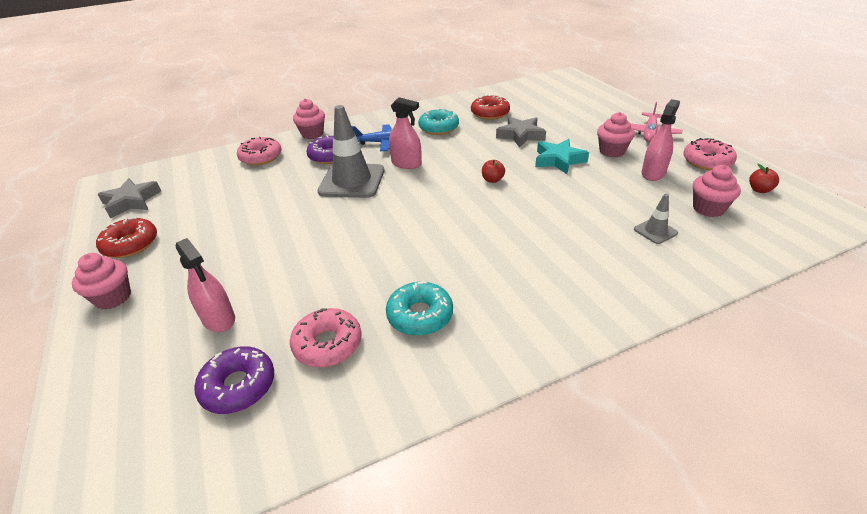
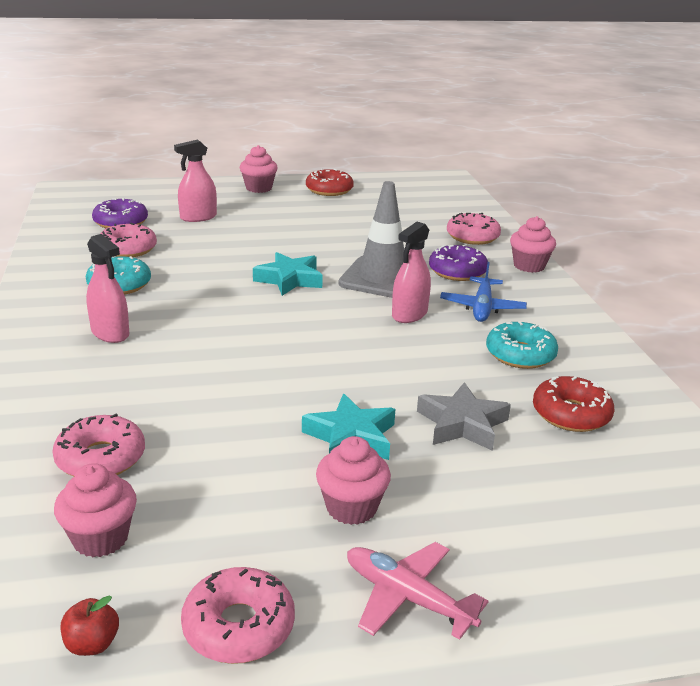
camera: 100 degrees right, 10 degrees down
grey star [97,178,161,218] -> none
red apple [482,160,505,183] -> none
grey traffic cone [634,194,678,244] -> pink donut [52,414,145,476]
pink spray bottle [641,99,680,181] -> pink spray bottle moved to [86,234,129,343]
none -> turquoise star [253,252,323,296]

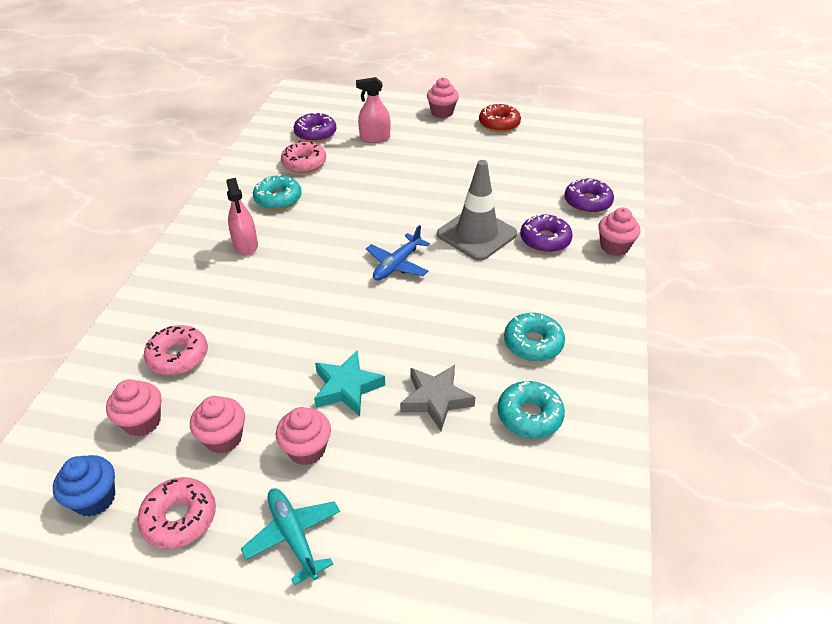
camera: 25 degrees right, 15 degrees up
red apple [61,596,119,656] -> blue cupcake [53,455,115,517]
turquoise star [253,252,323,296] -> none
pink plane [347,542,489,640] -> turquoise plane [241,488,340,585]
pink spray bottle [392,222,431,323] -> none
blue plane [440,262,527,322] -> blue plane moved to [366,225,430,281]
pink donut [447,213,501,245] -> purple donut [565,178,614,213]
red donut [533,376,614,432] -> turquoise donut [498,381,565,438]
none -> pink cupcake [190,396,245,454]

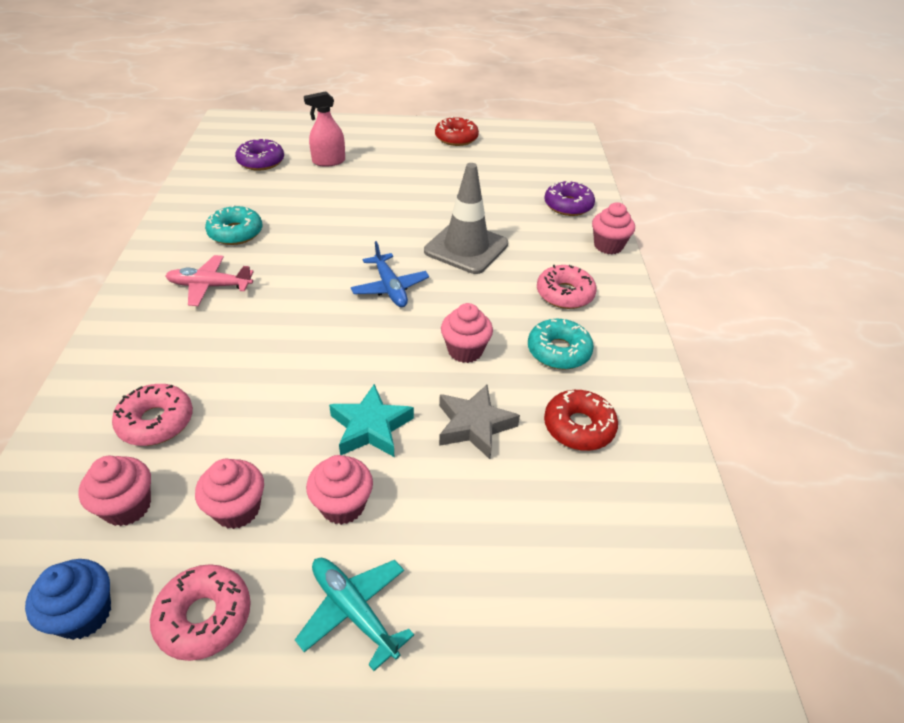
camera: 15 degrees left, 0 degrees up
pink spray bottle [226,178,258,256] -> pink plane [166,255,254,306]
pink donut [281,141,326,173] -> pink donut moved to [537,265,597,309]
blue plane [366,225,430,281] -> blue plane turned 45 degrees counterclockwise [351,241,429,307]
pink cupcake [427,77,459,118] -> pink cupcake moved to [441,303,493,363]
turquoise donut [498,381,565,438] -> red donut [544,390,618,451]
purple donut [520,214,573,253] -> none

